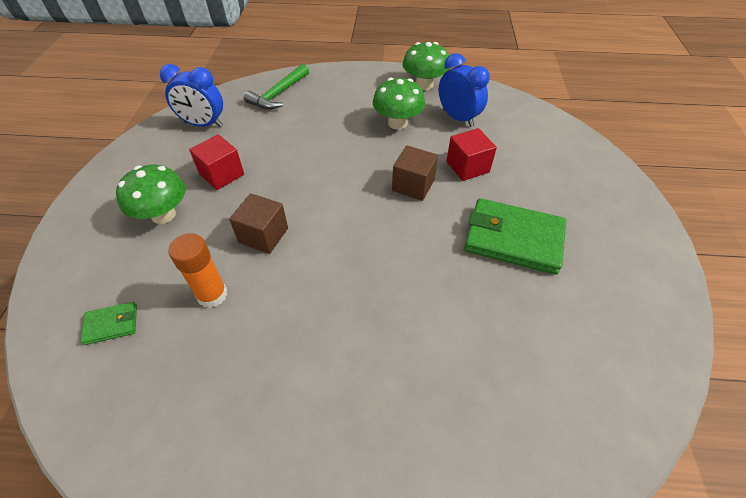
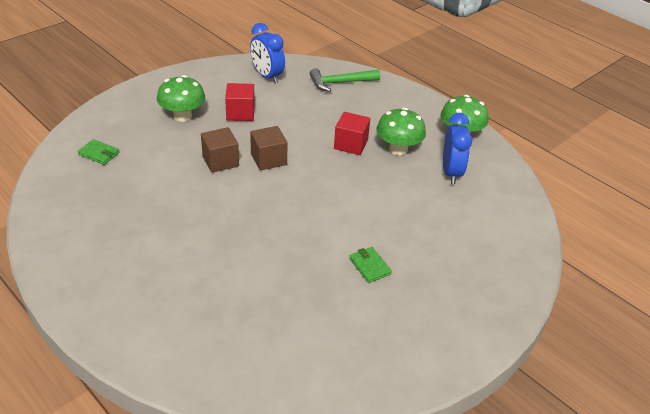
camera: 40 degrees right, 10 degrees down
orange glue stick [168,233,228,308] -> none
brown cube [392,146,438,201] -> brown cube moved to [250,126,288,171]
red cube [446,128,497,181] -> red cube moved to [334,112,370,155]
green wallet [464,198,566,275] -> green wallet [349,247,392,283], size x0.46

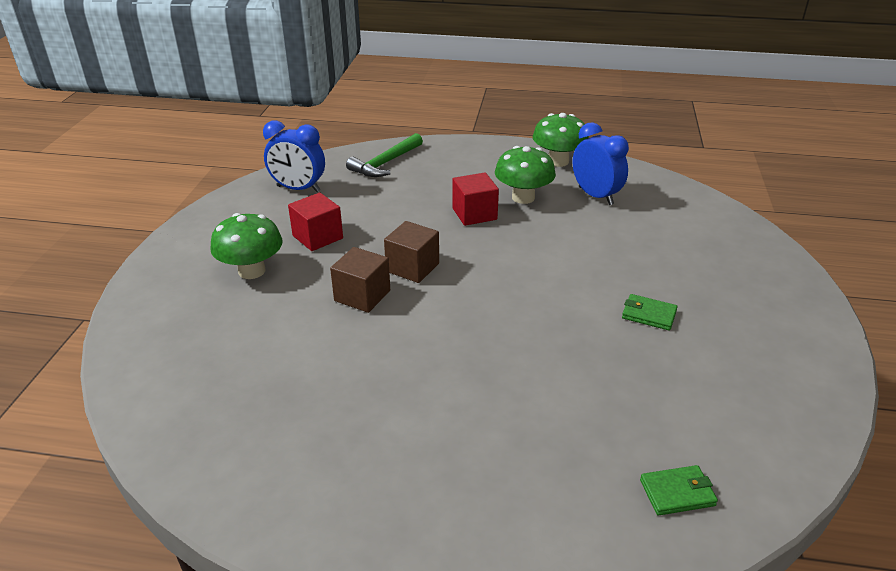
camera: 35 degrees left, 5 degrees down
green wallet [78,139,119,165] -> green wallet moved to [640,465,718,515]

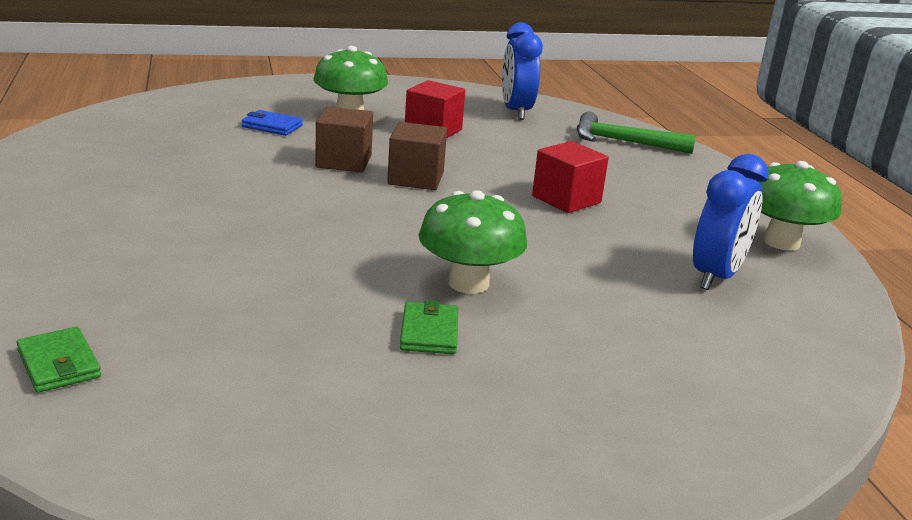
camera: 65 degrees right, 10 degrees down
green mushroom [495,146,556,204] -> green mushroom moved to [419,190,527,294]
none -> blue wallet [242,110,303,136]

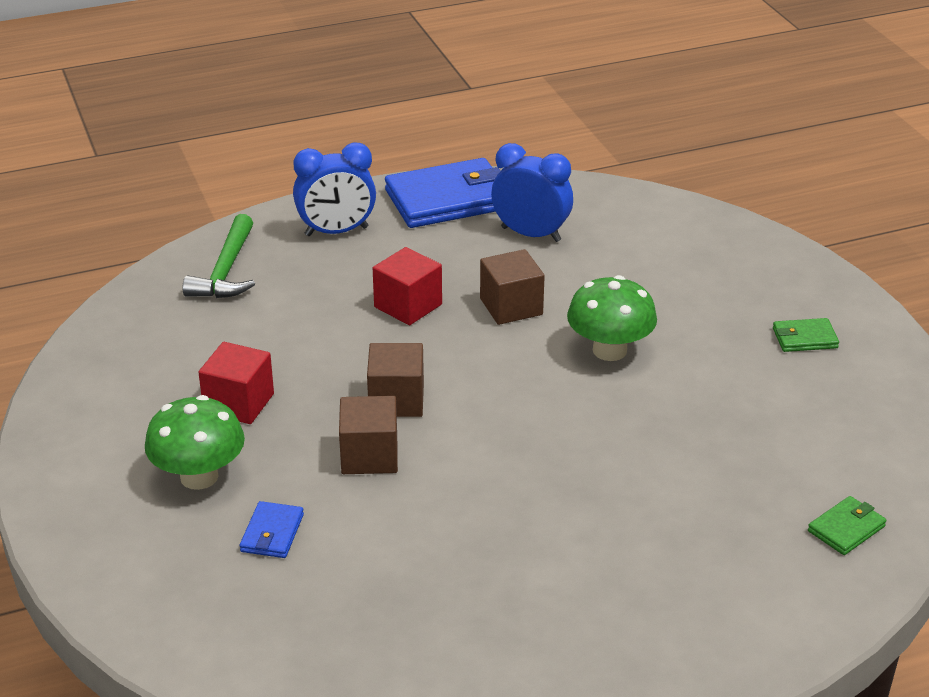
camera: 95 degrees left, 10 degrees up
green wallet [400,300,458,354] -> green wallet moved to [773,318,839,352]
blue clock [502,22,543,120] -> blue clock moved to [293,142,376,236]
green mushroom [758,161,842,251] -> blue wallet [385,158,500,228]
none -> brown cube [480,249,545,325]

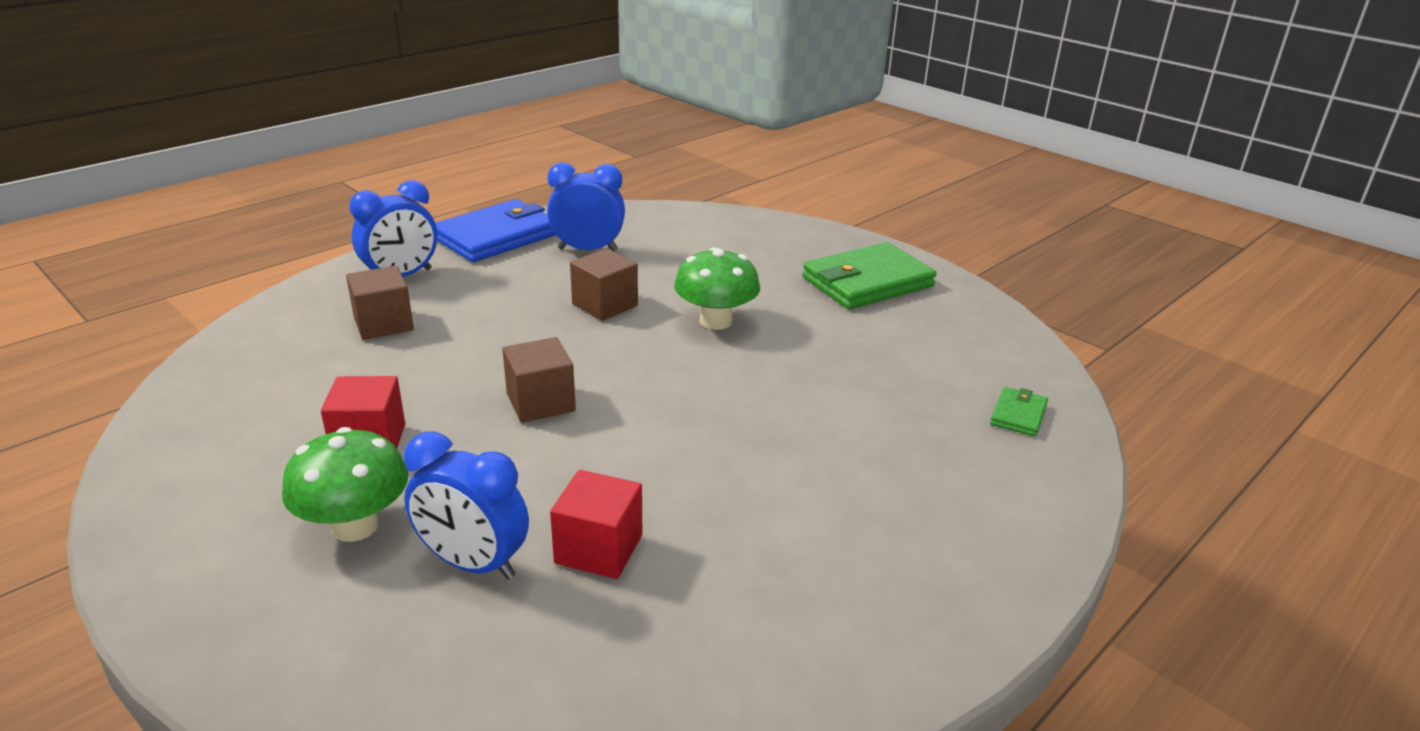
camera: 25 degrees left, 5 degrees down
green hammer [182,214,255,298] -> none
blue wallet [240,501,304,558] -> blue clock [404,432,529,579]
brown cube [339,396,398,474] -> brown cube moved to [346,266,414,340]
red cube [373,247,442,325] -> red cube moved to [550,470,642,579]
green wallet [773,318,839,352] -> green wallet [802,242,937,309], size x2.16

